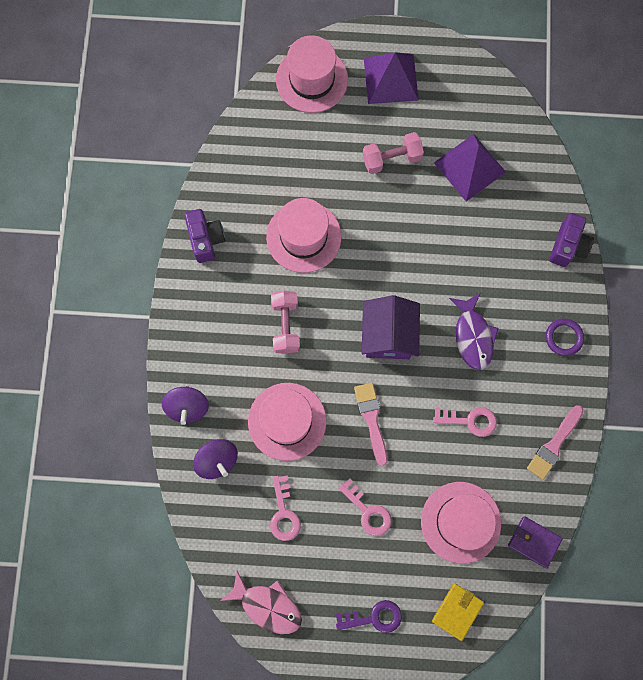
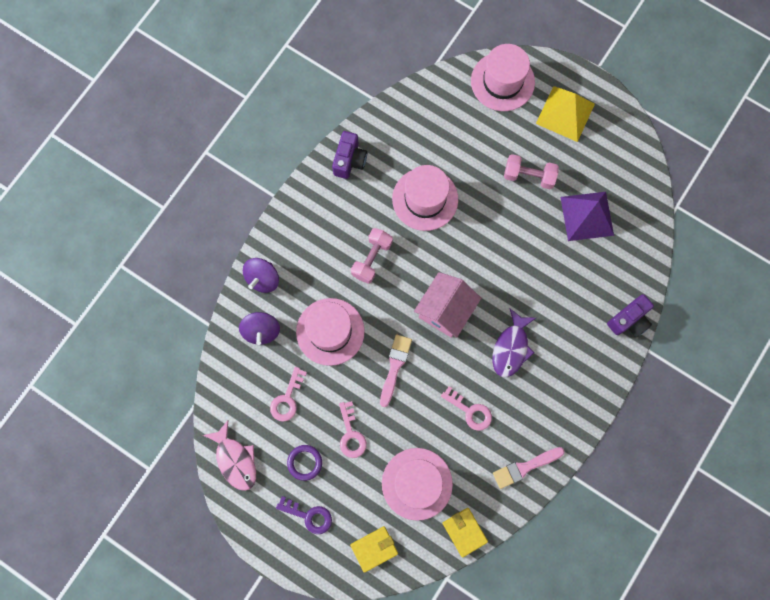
camera: 30 degrees right, 0 degrees up
purple house [362,295,420,359] -> pink house [414,272,481,338]
purple pyramid [364,52,419,104] -> yellow pyramid [536,86,595,142]
purple wallet [508,516,563,568] -> yellow wallet [443,508,488,558]
purple ring [546,319,584,356] -> purple ring moved to [287,445,322,481]

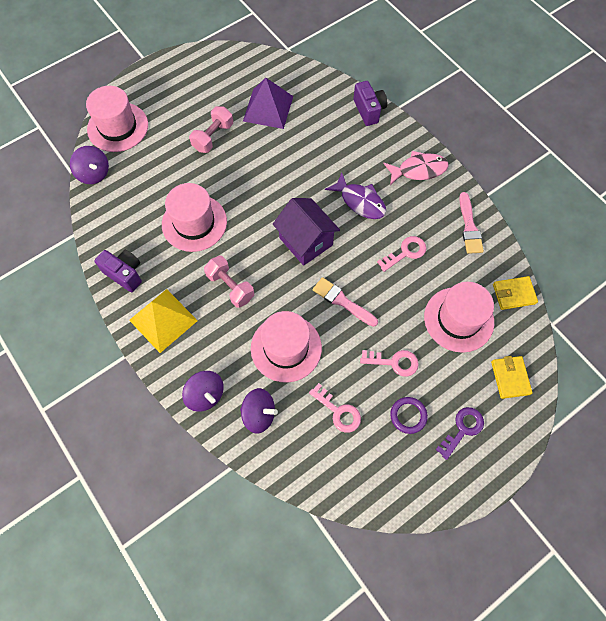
camera: 70 degrees left, 10 degrees down
pink fish [203,420,256,491] -> pink fish moved to [383,151,449,185]
pink house [414,272,481,338] -> purple house [273,198,340,266]
yellow pyramid [536,86,595,142] -> yellow pyramid moved to [129,289,198,353]
none -> purple spinning top [70,146,109,184]

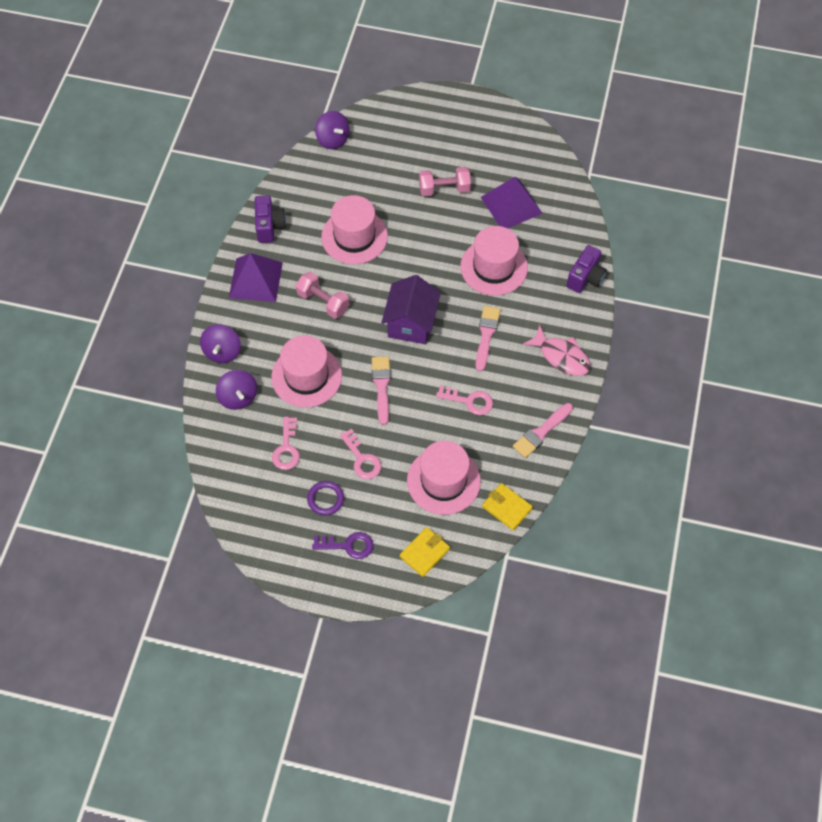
camera: 50 degrees right, 5 degrees down
purple spinning top [70,146,109,184] -> purple spinning top turned 45 degrees counterclockwise [315,111,350,149]
pink hat [86,86,148,152] -> pink hat moved to [461,226,528,296]
yellow pyramid [129,289,198,353] -> purple pyramid [229,253,283,302]
pink dumbbell [204,256,254,308] -> pink dumbbell turned 60 degrees counterclockwise [296,272,349,319]
purple fish [325,172,386,219] -> pink brush [475,306,501,372]

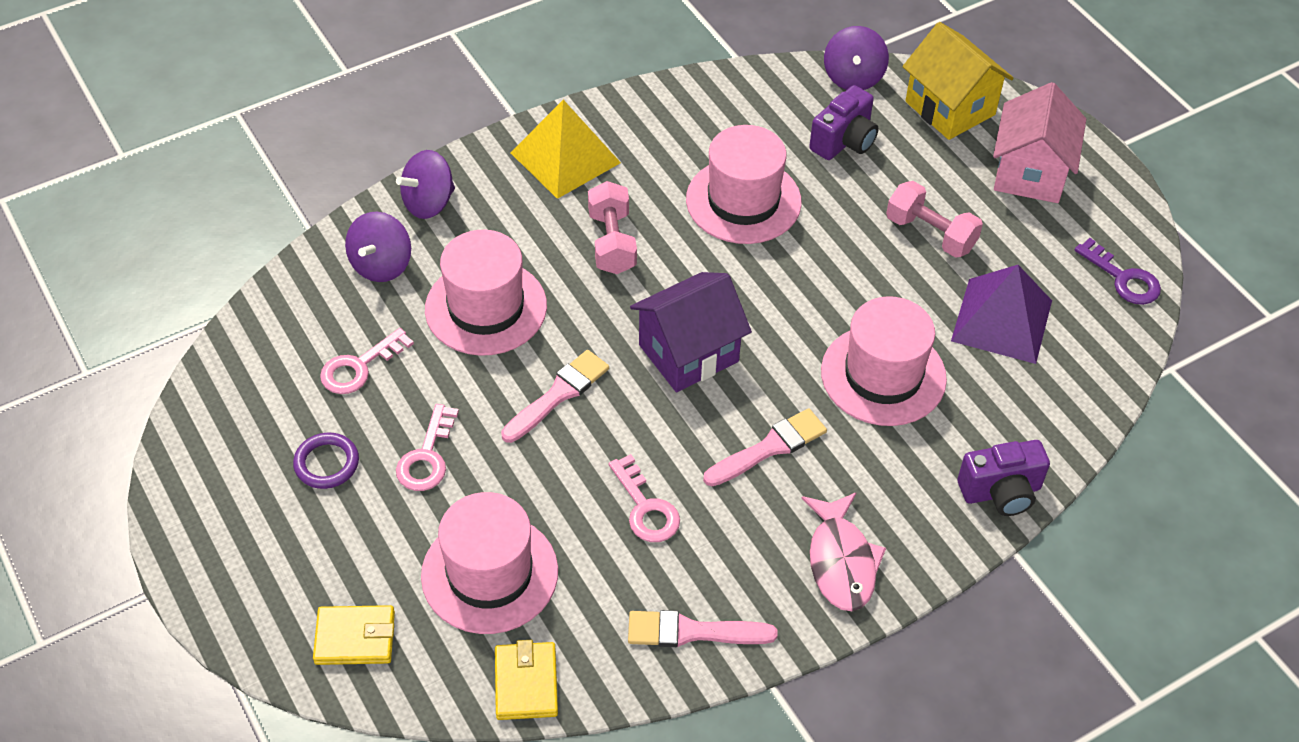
camera: 45 degrees right, 10 degrees down
purple pyramid [229,253,283,302] -> yellow pyramid [510,100,621,199]
purple camera [255,195,286,243] -> purple camera moved to [809,85,879,160]
purple key [312,532,374,559] -> purple key moved to [1074,238,1161,305]
none -> yellow house [903,22,1014,140]
none -> pink house [993,82,1086,203]

